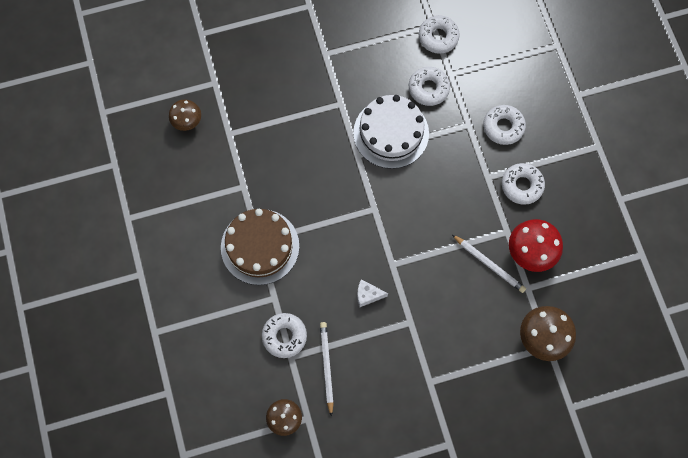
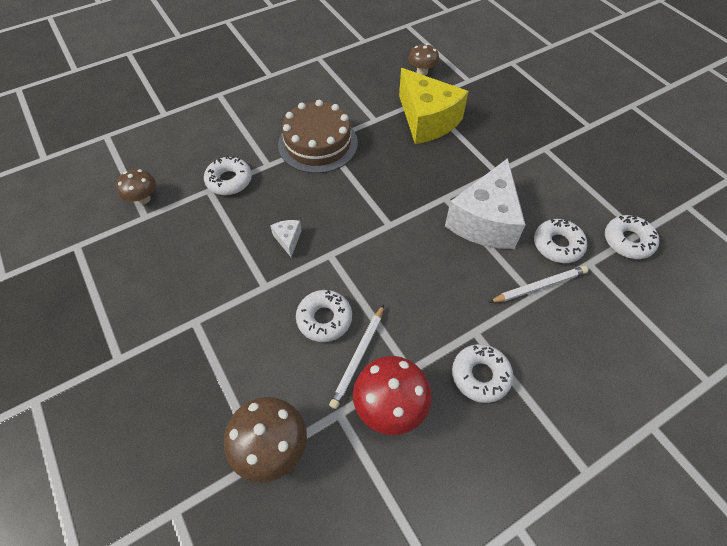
camera: 75 degrees right, 15 degrees down
white pencil [320,322,334,417] -> white pencil moved to [489,266,588,303]
white cake [353,95,429,169] -> white cheese [445,158,525,249]
white donut [483,105,526,145] -> white donut moved to [296,290,352,342]
none -> yellow cheese [399,68,469,144]

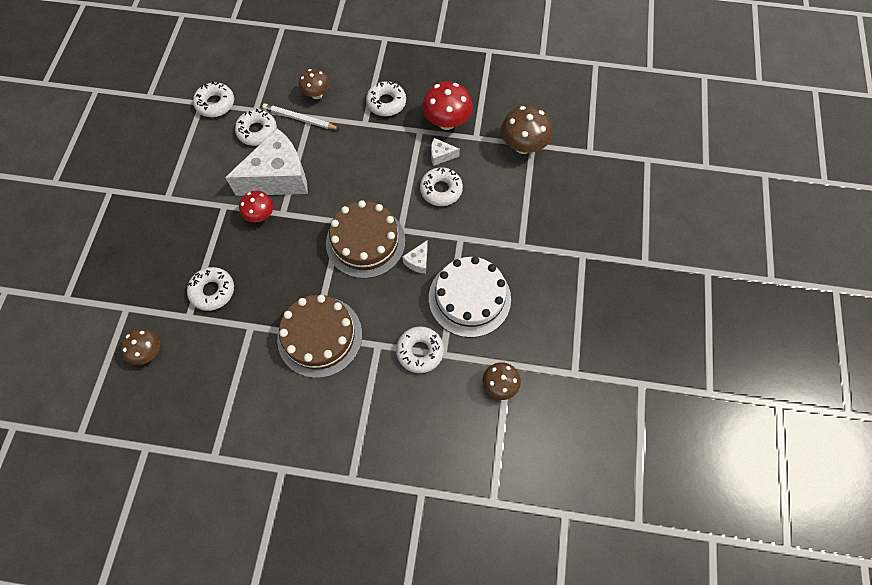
camera: 140 degrees left, 10 degrees up
white pencil [329,305,384,409] -> white cheese [431,138,460,166]
yellow cheese [399,68,469,144] -> white donut [187,267,234,311]
none -> red mushroom [239,191,274,222]
none -> brown mushroom [299,69,330,99]
none -> brown cake [326,200,405,279]
none -> white cake [429,257,511,337]

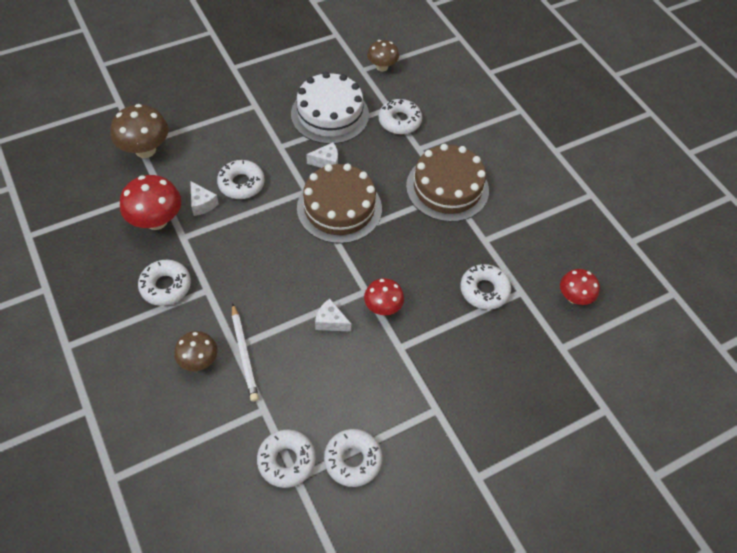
camera: 130 degrees left, 10 degrees down
brown mushroom [121,328,160,365] -> red mushroom [560,269,600,305]
white cheese [225,128,308,196] -> white cheese [315,299,351,332], size x0.41
white donut [235,109,277,146] -> white donut moved to [324,429,382,487]

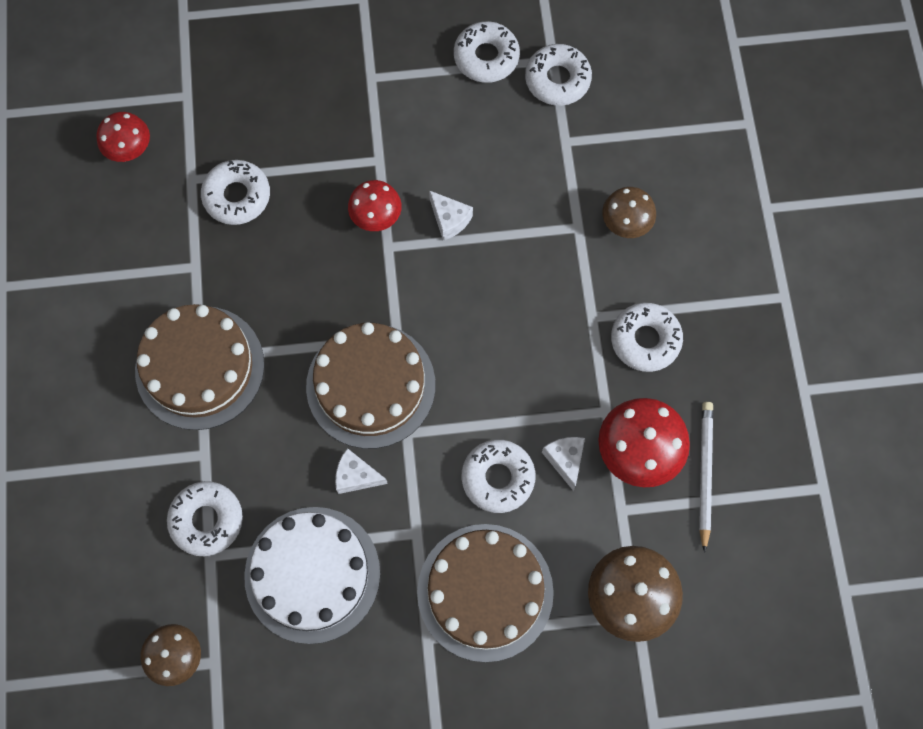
camera: 155 degrees left, 15 degrees up
white pencil [232,303,259,402] -> white pencil moved to [699,402,713,553]
none -> brown cake [417,524,554,662]

